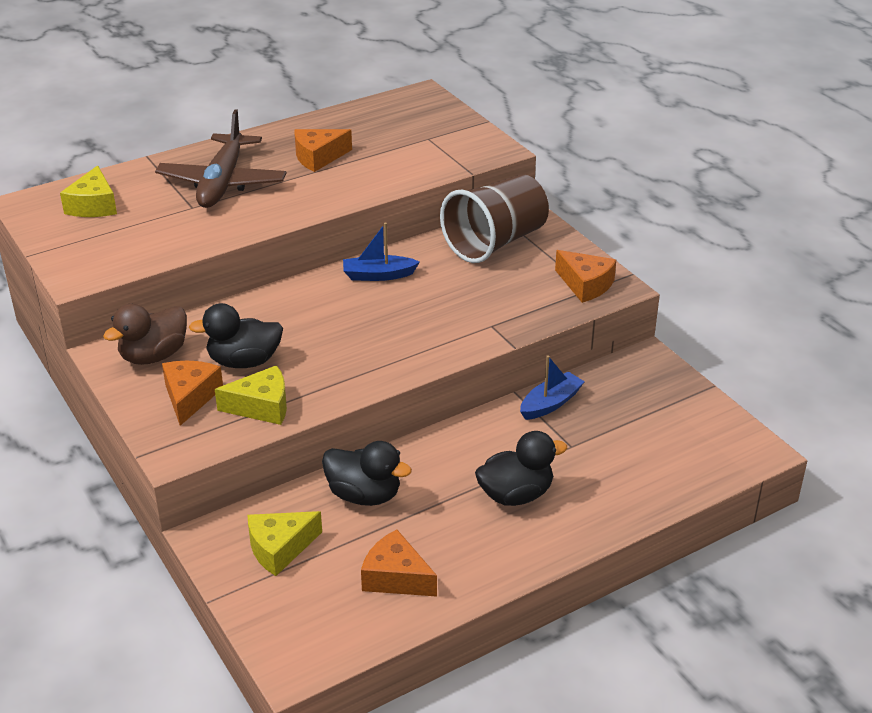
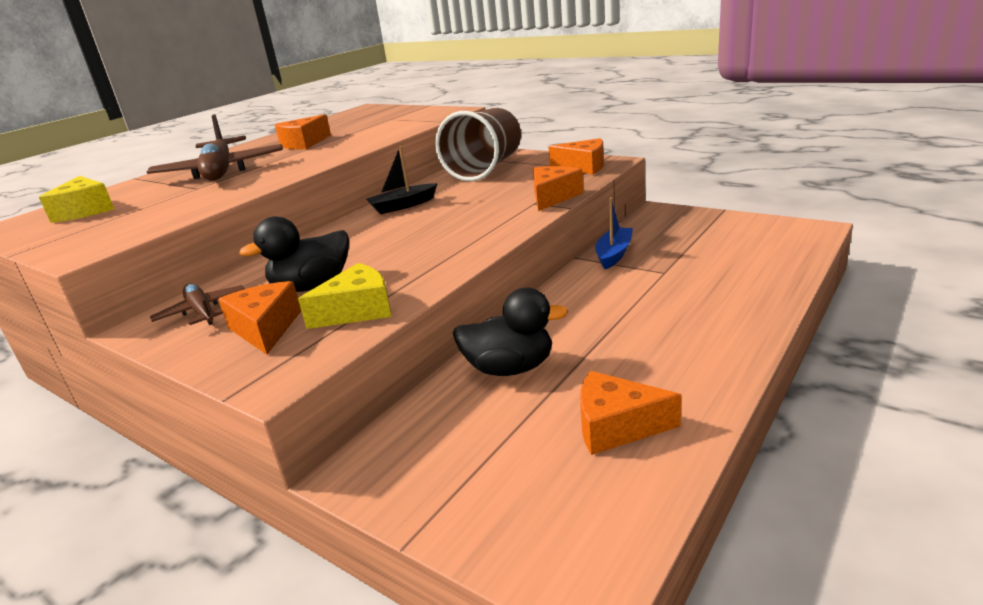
camera: 20 degrees left, 10 degrees down
brown duck [103,304,187,365] -> brown plane [150,283,245,325]
yellow cheese [248,511,322,576] -> none
blue boat [343,223,420,281] -> black boat [366,146,438,214]
black duck [475,431,567,506] -> none
none -> orange cheese [532,166,583,211]

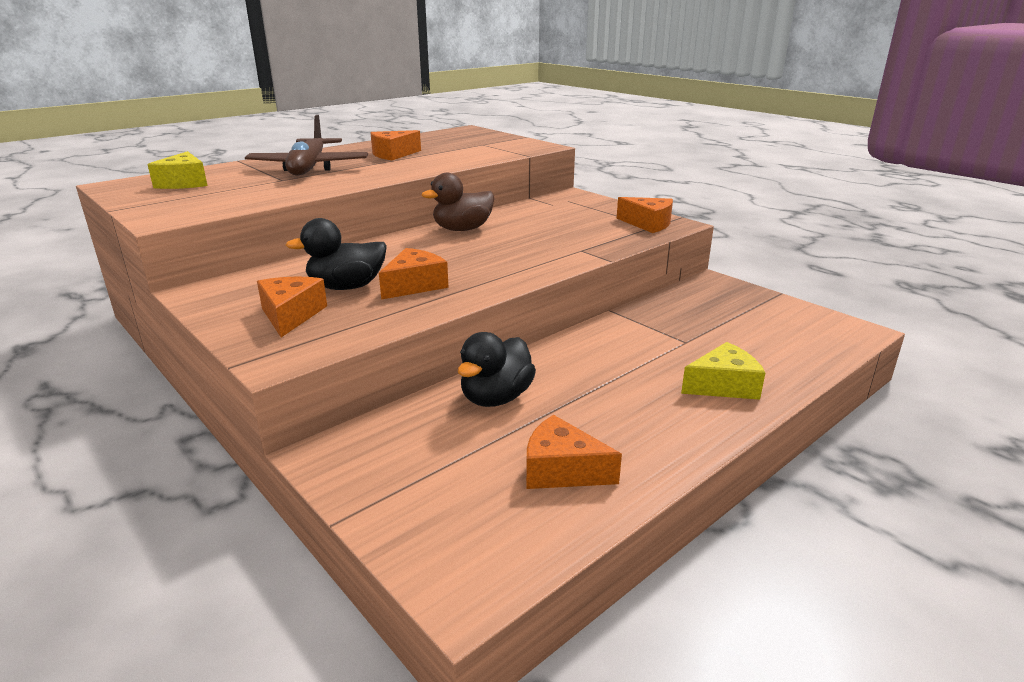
camera: 10 degrees right, 0 degrees up
brown plane [150,283,245,325] -> none
yellow cheese [298,263,391,329] -> yellow cheese moved to [681,342,765,400]
black boat [366,146,438,214] -> brown duck [421,173,495,231]
brown cup [435,108,521,181] -> none
black duck [453,288,568,376] -> black duck turned 105 degrees clockwise [458,332,536,407]
orange cheese [532,166,583,211] -> orange cheese moved to [379,248,449,300]
blue boat [595,197,633,269] -> none

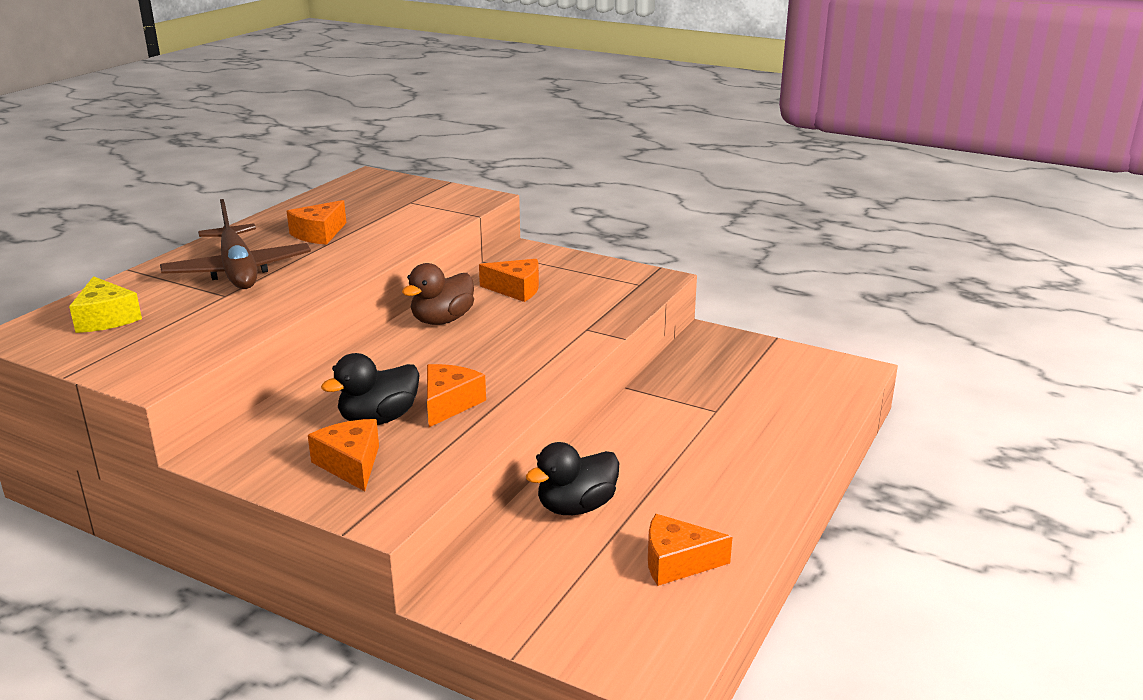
camera: 20 degrees left, 0 degrees up
black duck [458,332,536,407] -> black duck turned 45 degrees clockwise [526,442,619,515]
orange cheese [617,197,673,233] -> orange cheese moved to [479,259,539,302]
yellow cheese [681,342,765,400] -> none

